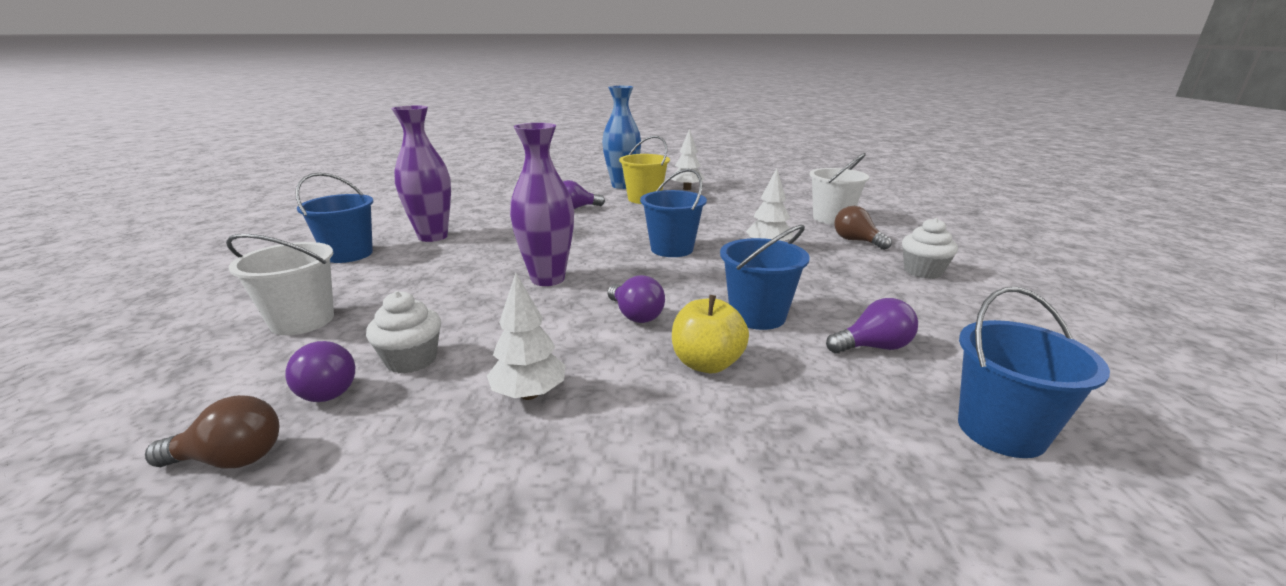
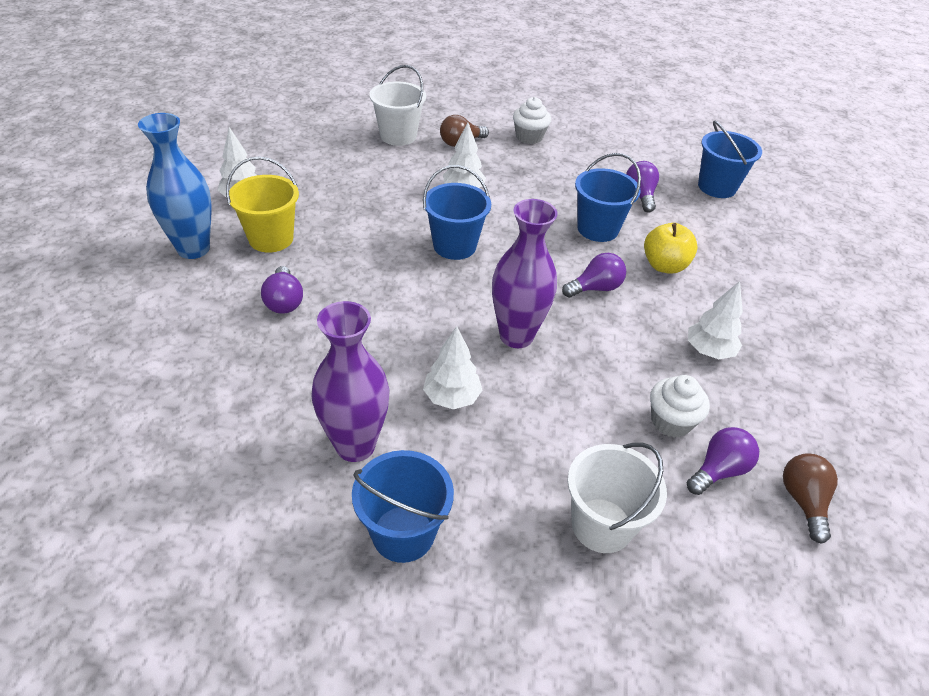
camera: 85 degrees left, 20 degrees up
none -> white tree [423,326,483,409]

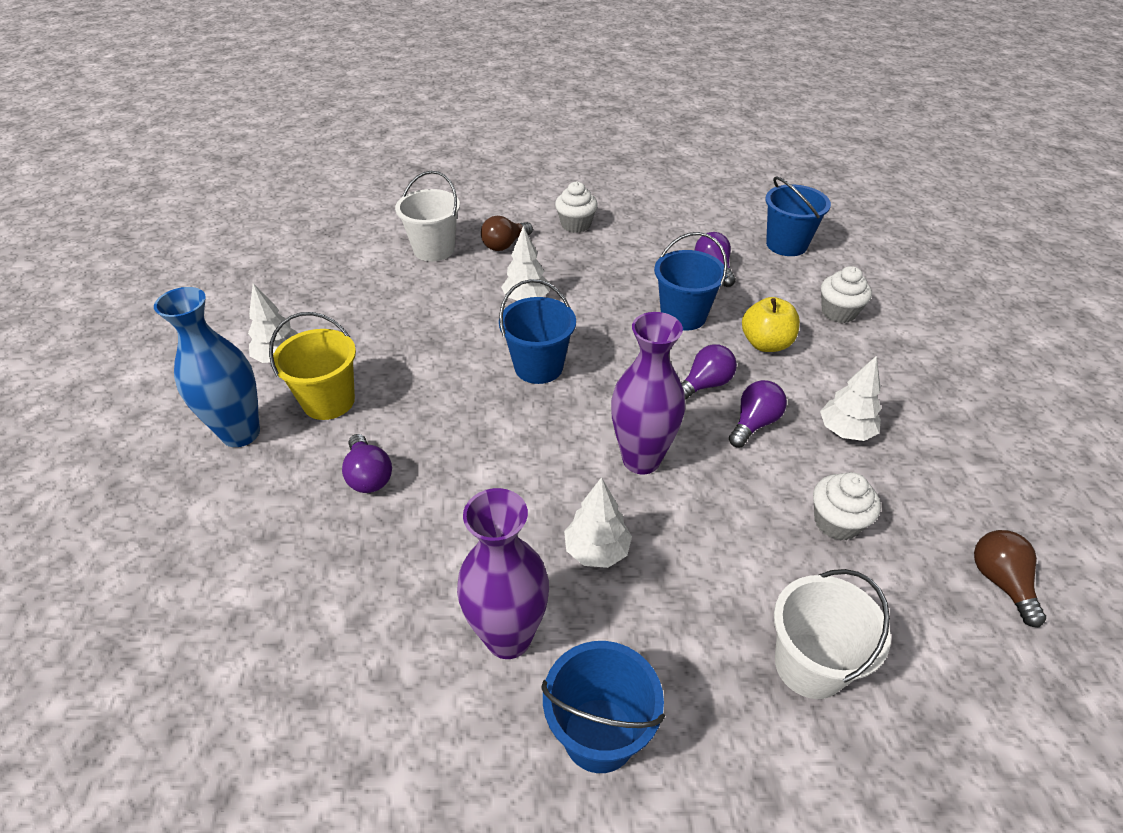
camera: 10 degrees left, 0 degrees up
purple light bulb [687,427,759,495] -> purple light bulb moved to [729,380,787,447]
none -> white cupcake [821,266,872,323]

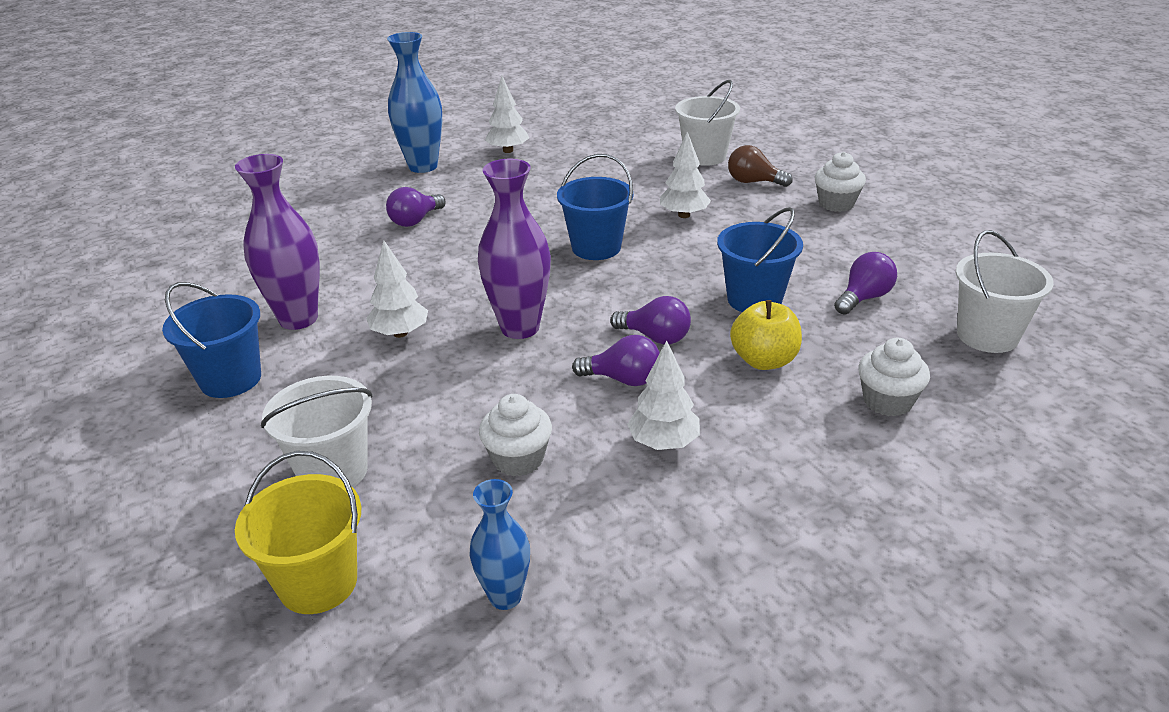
camera: 65 degrees right, 10 degrees down
yellow bucket [269,312,356,420] -> yellow bucket moved to [235,451,361,614]
blue bucket [765,177,831,256] -> white bucket [955,230,1054,353]
brown light bulb [974,530,1046,628] -> blue vase [470,479,530,610]

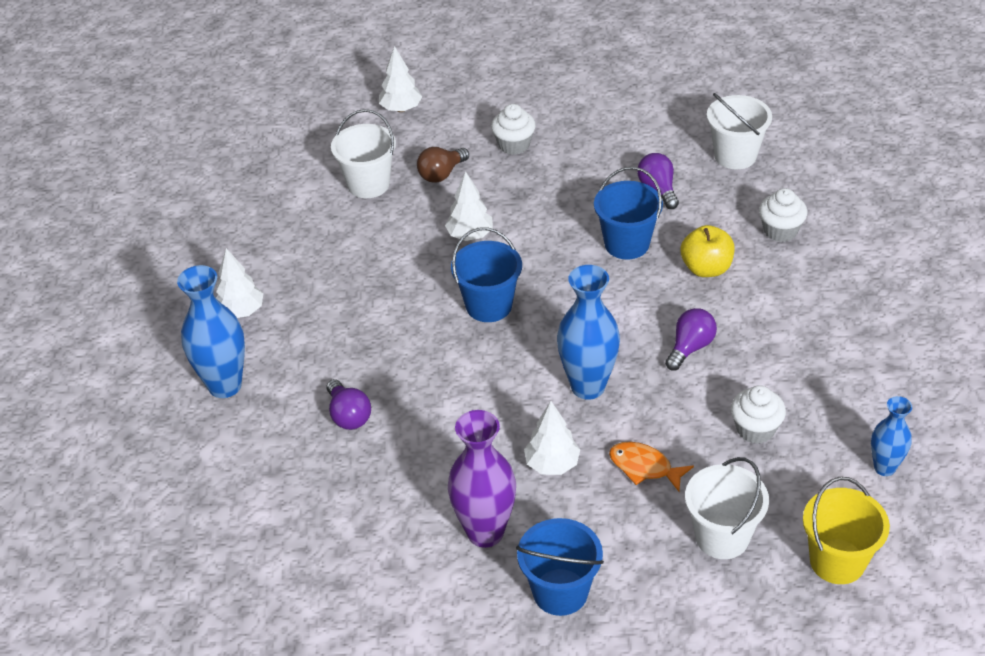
camera: 65 degrees left, 10 degrees up
purple vase [478,159,551,339] -> blue vase [557,265,620,400]
purple light bulb [610,296,691,344] -> none
white tree [627,340,700,450] -> white tree moved to [379,46,422,112]
none -> orange fish [609,442,694,492]

